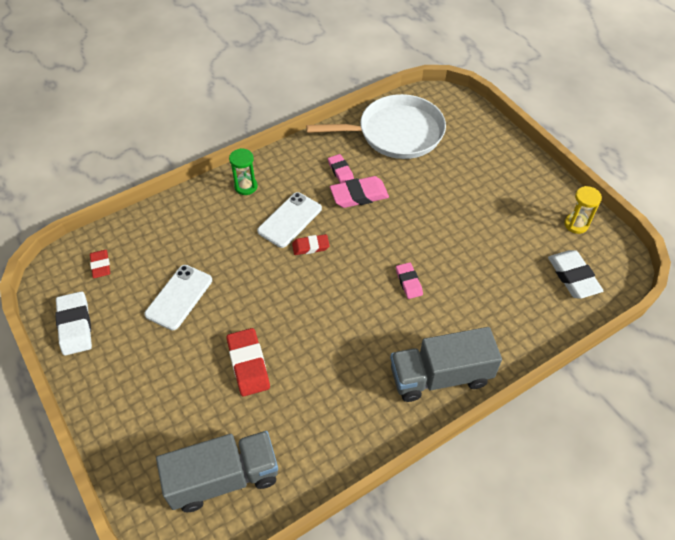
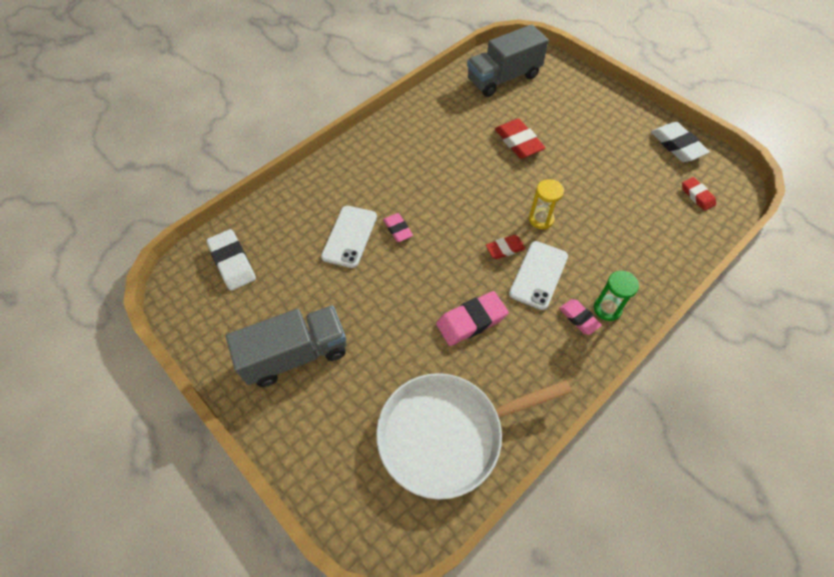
camera: 170 degrees right, 5 degrees up
white phone [145,265,212,330] -> white phone moved to [321,206,377,268]
pink eraser [328,154,354,183] -> pink eraser moved to [559,299,602,335]
grey truck [390,327,502,402] -> grey truck moved to [226,305,346,387]
yellow hourglass [564,186,602,234] -> yellow hourglass moved to [529,179,564,229]

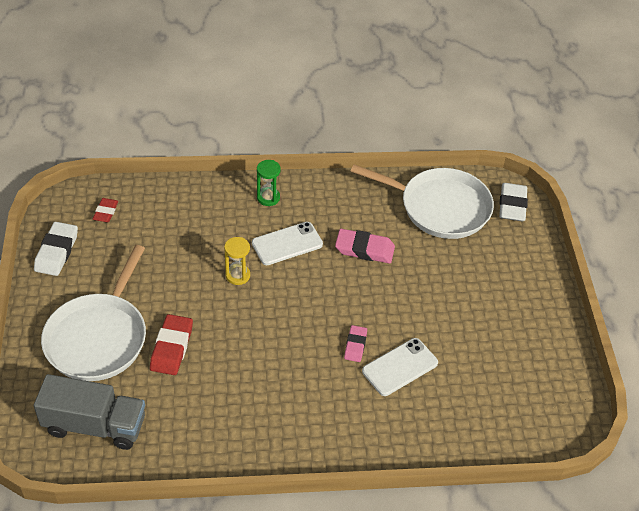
camera: 145 degrees left, 10 degrees down
white eraser [206,229,256,291] -> white eraser moved to [499,183,528,221]
grey truck [226,305,346,387] -> none
red eraser [486,235,526,259] -> none
pink eraser [559,299,602,335] -> none
none -> white pan [41,245,146,381]

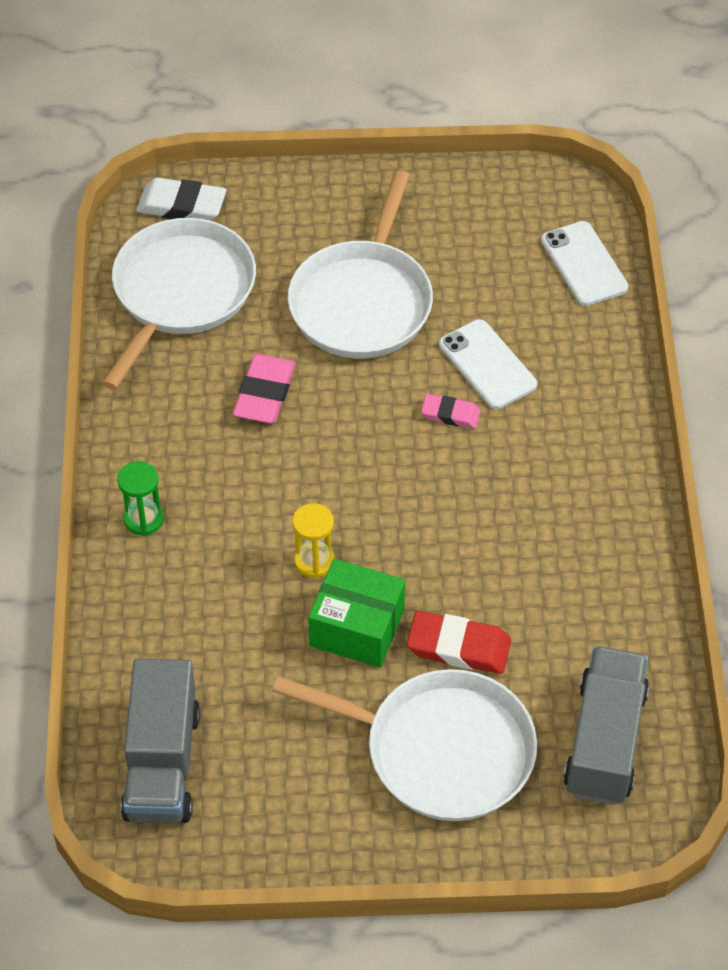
camera: 85 degrees left, 5 degrees up
white eraser [34,222,78,276] -> none
red eraser [93,198,118,223] -> grey truck [121,658,200,824]
white phone [252,222,323,265] -> white phone moved to [541,221,628,306]
none -> white pan [288,170,433,358]
none -> green box [308,559,405,668]

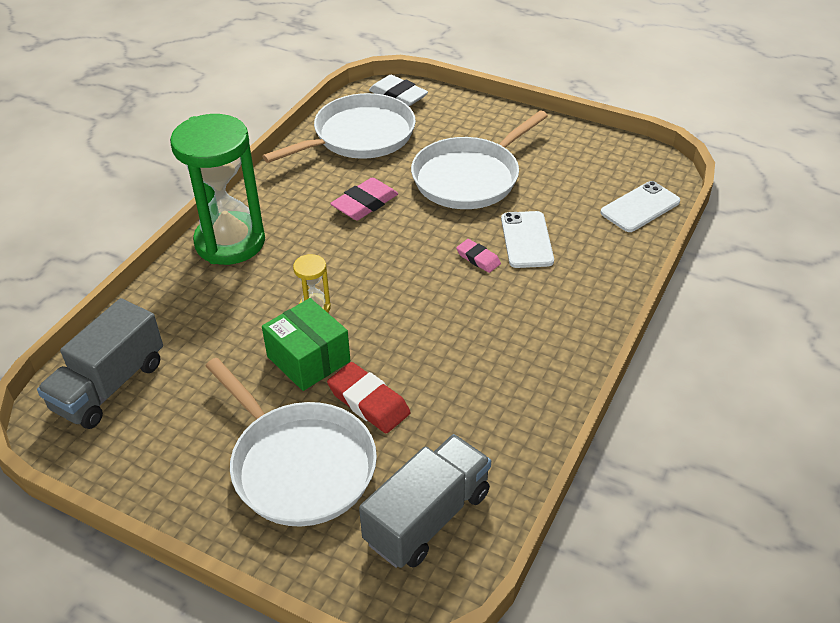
camera: 30 degrees right, 10 degrees down
green hourglass [117,461,164,536] -> green hourglass [170,114,265,265], size x2.38
white phone [541,221,628,306] -> white phone turned 45 degrees clockwise [601,181,680,232]

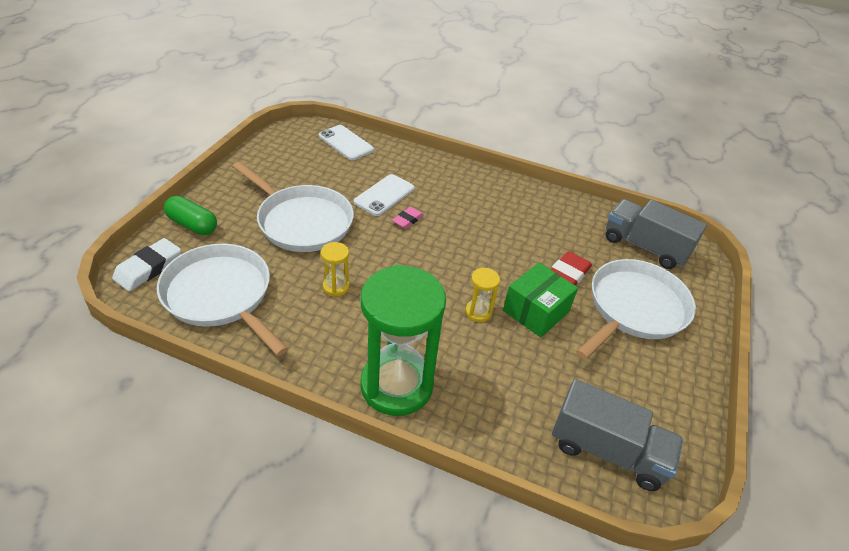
camera: 100 degrees left, 0 degrees up
pink eraser [330,178,398,220] -> yellow hourglass [321,242,350,297]
white phone [501,211,554,268] -> white phone turned 45 degrees counterclockwise [354,174,415,216]
none -> green capsule [164,196,217,235]

